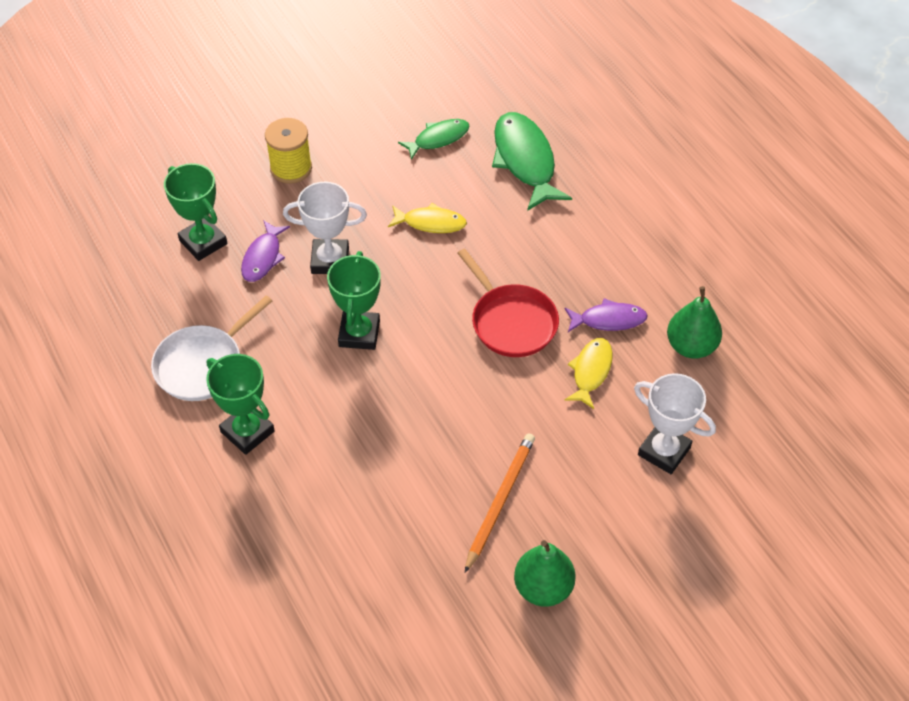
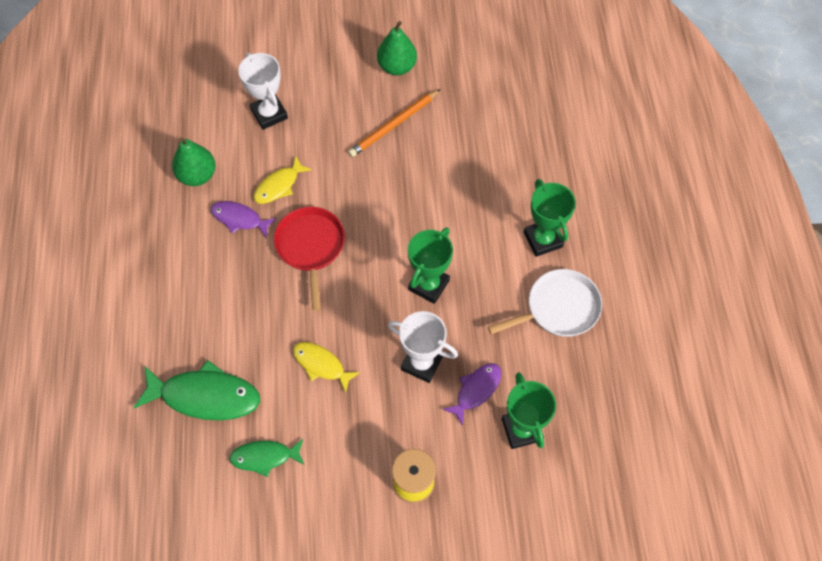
camera: 155 degrees left, 10 degrees up
green fish [492,112,572,211] -> green fish turned 90 degrees counterclockwise [133,360,260,420]

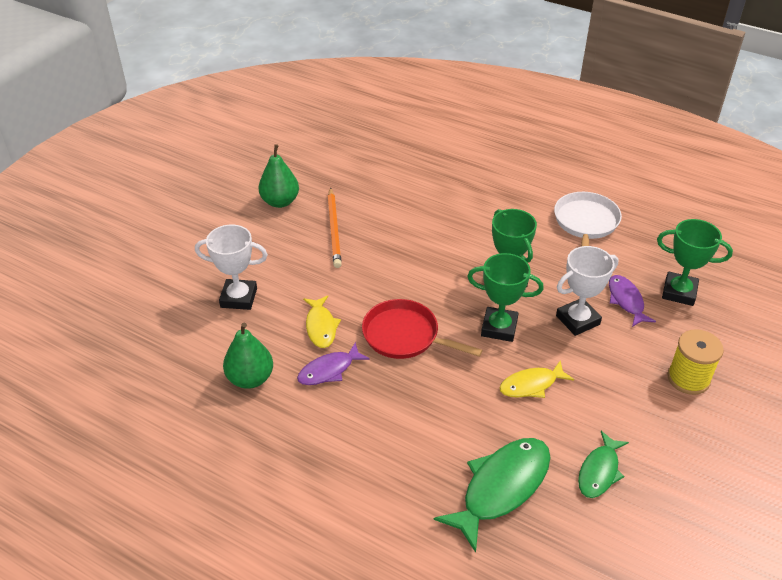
camera: 55 degrees left, 20 degrees down
green trophy [524,179,576,257] -> green trophy moved to [467,253,544,342]

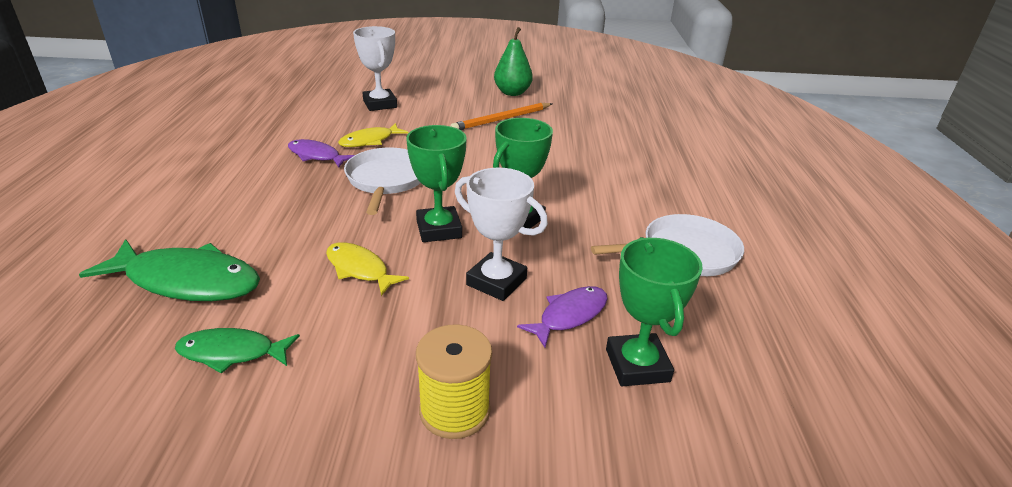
camera: 60 degrees right, 10 degrees down
green pear [223,323,273,389] -> none
red pan [362,299,483,359] -> white pan [344,148,421,215]

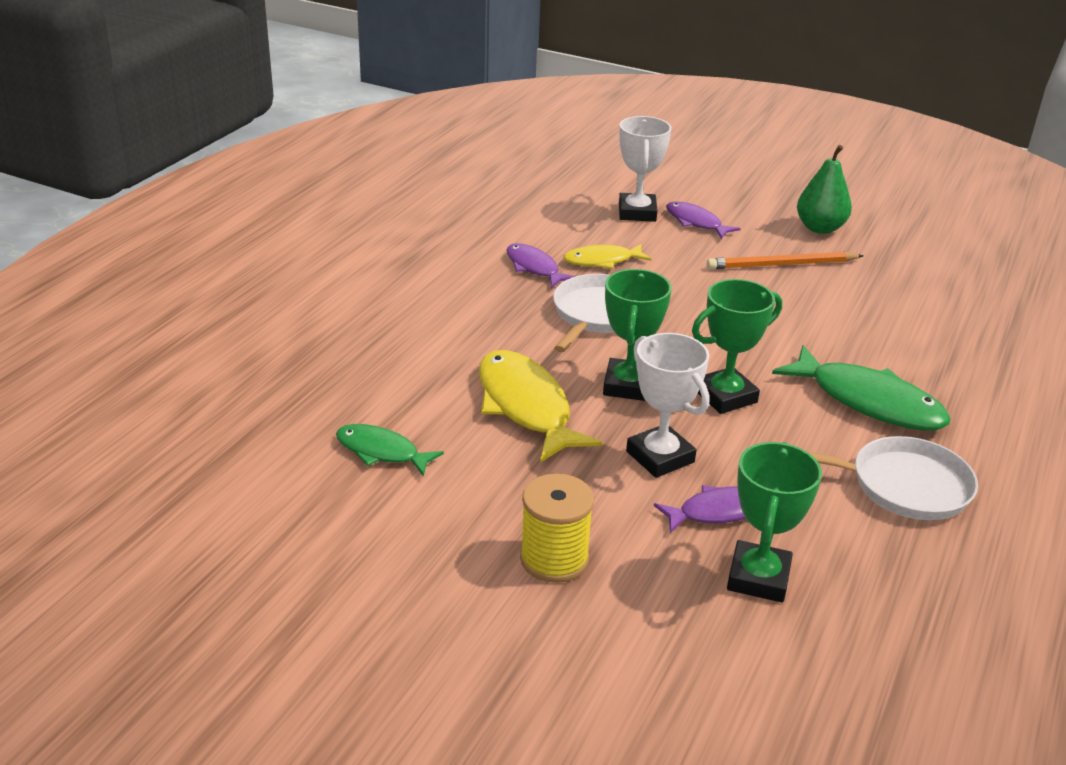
camera: 25 degrees right, 0 degrees up
green fish [79,239,260,301] -> green fish moved to [772,345,951,430]
yellow fish [326,242,409,296] -> yellow fish [479,350,602,463], size x1.71
none -> purple fish [666,201,741,239]

